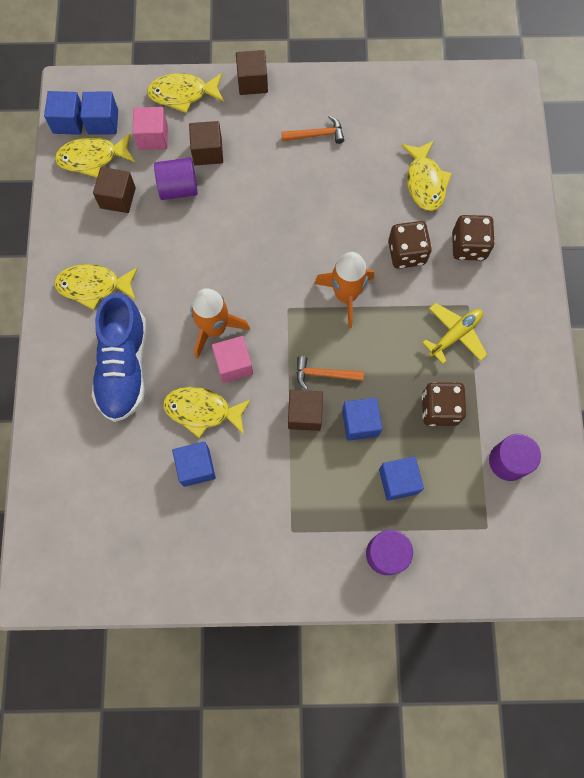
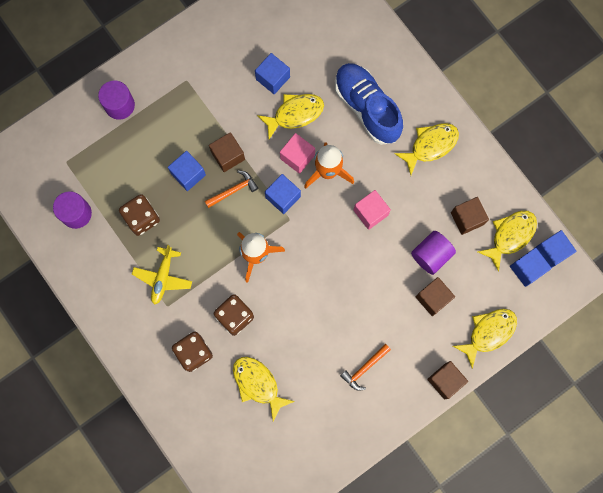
camera: 145 degrees right, 5 degrees up
pink cube [133,107,168,150] -> pink cube moved to [353,190,391,230]
blue cube [379,456,424,501] -> blue cube moved to [265,174,301,214]

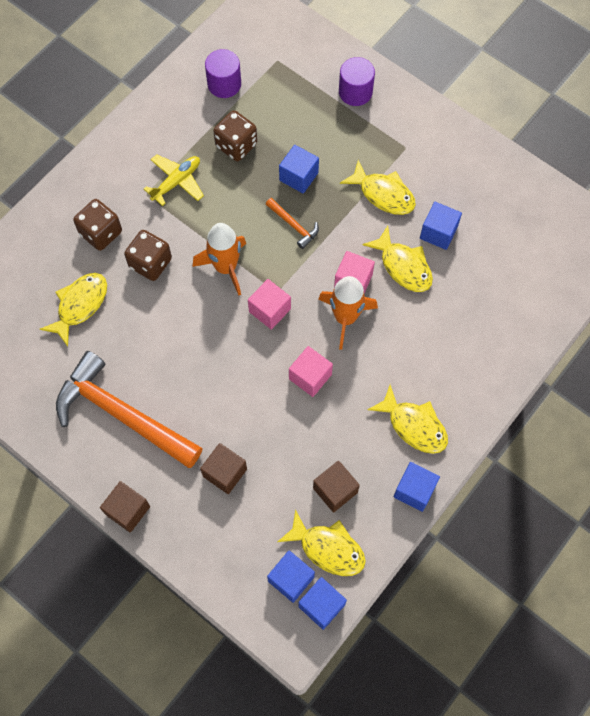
camera: 75 degrees right, 10 degrees down
yellow plane [132,245,192,305] -> yellow plane turned 135 degrees clockwise [144,154,204,206]
brown cube [209,132,245,172] -> none
blue cube [265,174,301,214] -> blue cube moved to [394,462,440,512]
blue shoe [335,63,403,145] -> none
orange hammer [340,344,391,391] -> orange hammer [56,351,203,468], size x2.35
purple cylinder [411,231,456,275] -> none
yellow fish [453,309,517,369] -> yellow fish moved to [340,160,416,215]
none -> pink cube [248,279,291,330]

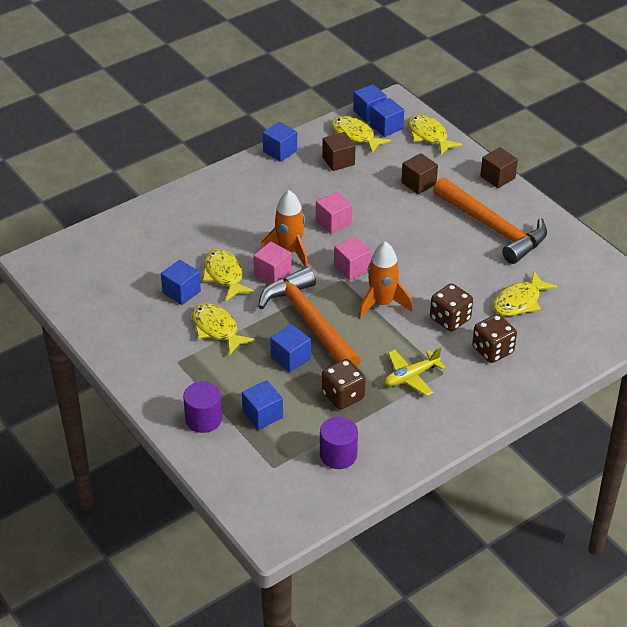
camera: 165 degrees left, 25 degrees down
orange hammer [266,198,319,249] -> orange hammer [258,267,361,367], size x2.35
yellow fish [368,385,448,454] -> yellow fish moved to [408,115,463,155]
none -> blue cube [242,380,283,430]

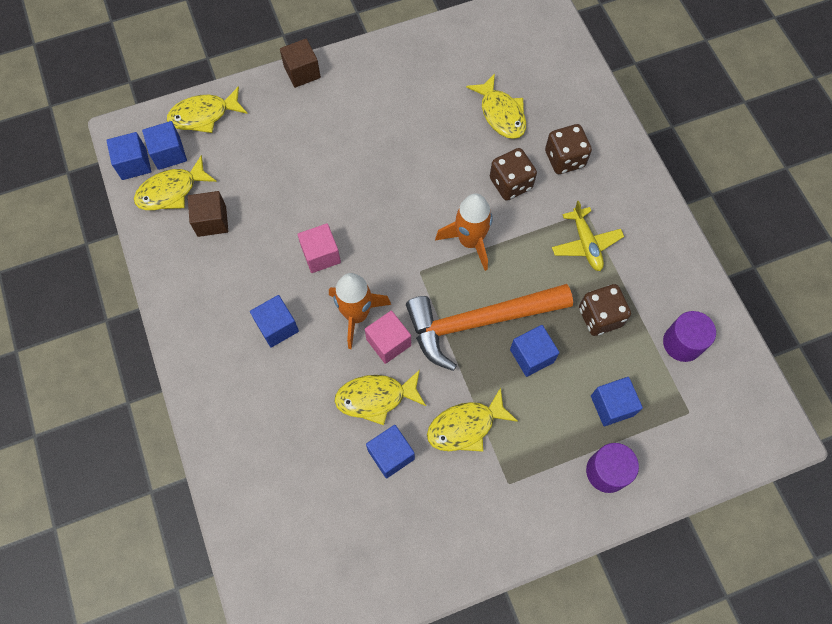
camera: 75 degrees left, 25 degrees up
blue cube [263,122,297,162] -> blue cube moved to [250,295,299,347]
pink cube [334,236,372,280] -> none
brown cube [401,153,438,194] -> none
orange hammer [433,177,547,264] -> none

